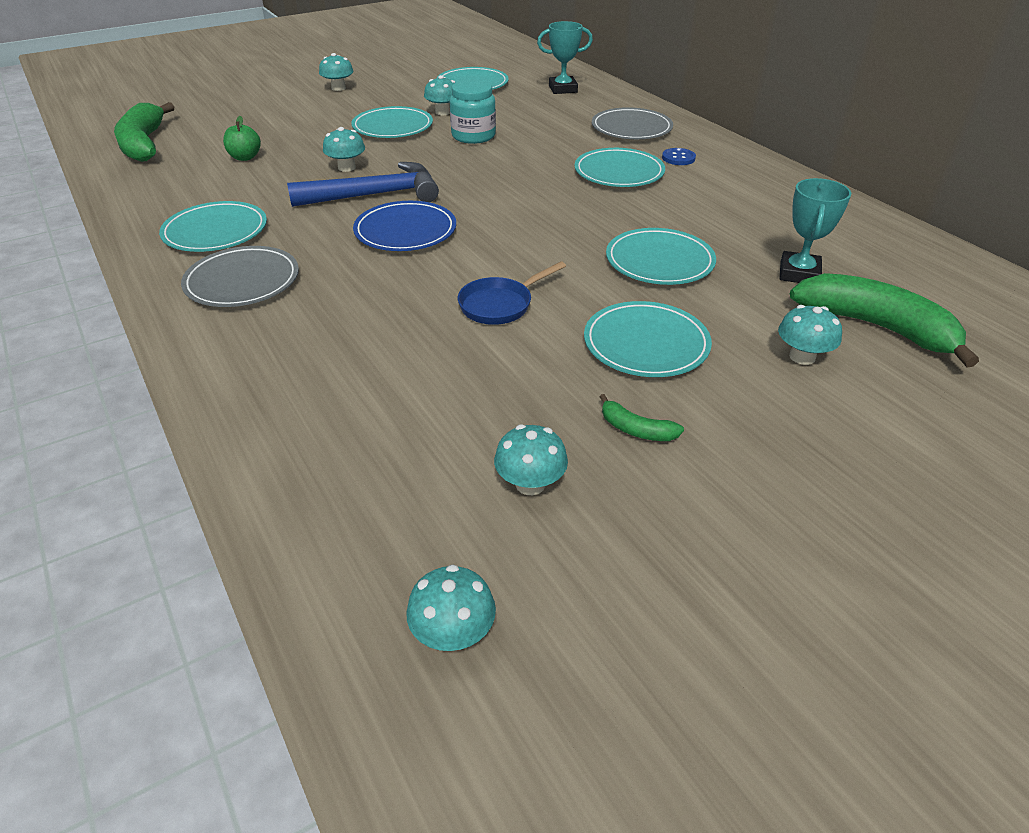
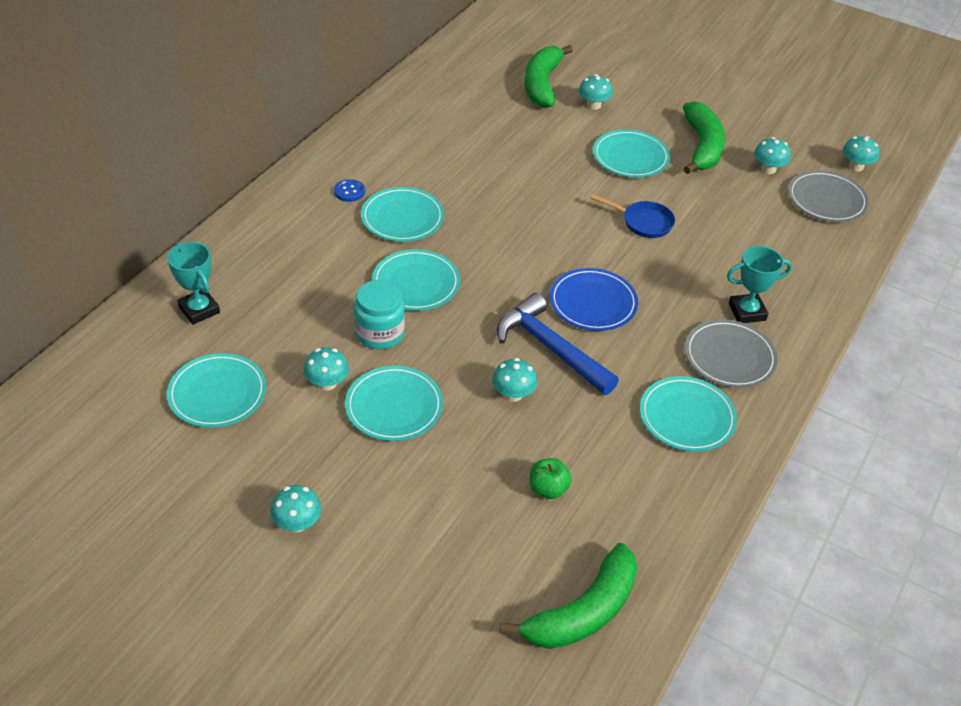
camera: 120 degrees left, 5 degrees up
grey plate [592,107,673,139] -> grey plate moved to [788,171,869,222]
green banana [600,394,684,441] -> green banana [683,101,725,174], size x2.27
turquoise plate [606,228,716,285] -> turquoise plate moved to [372,249,460,311]
turquoise trophy [779,178,851,283] -> turquoise trophy moved to [727,246,792,323]

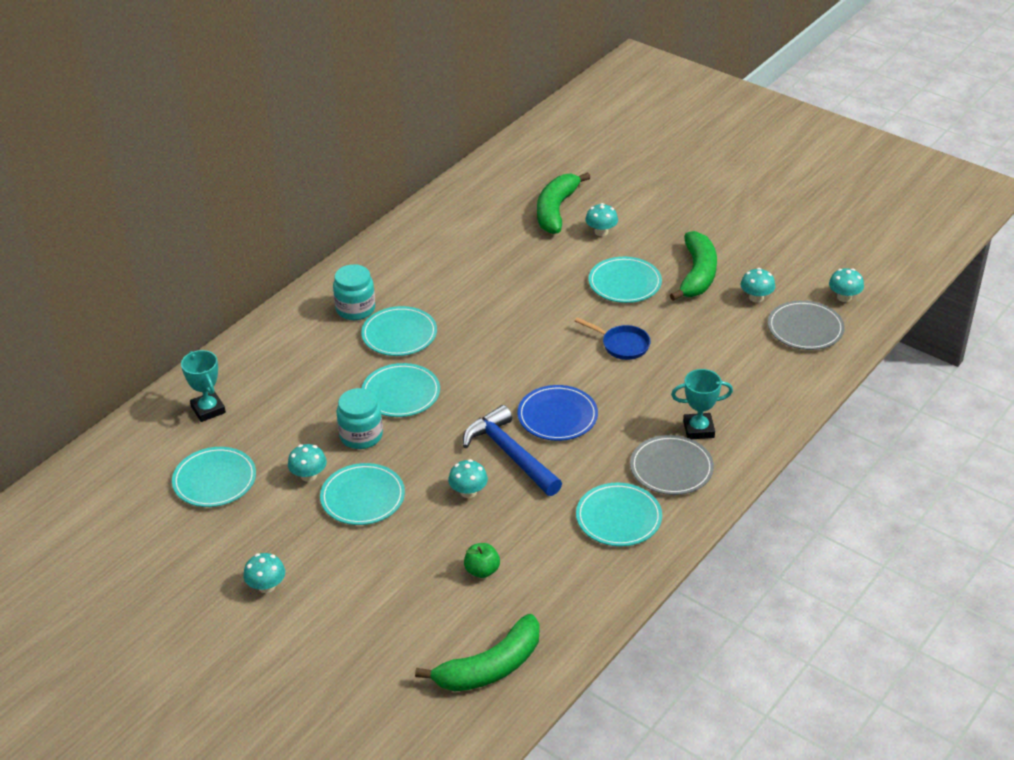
camera: 10 degrees right, 5 degrees down
blue button [334,179,365,202] -> turquoise jar [333,264,375,320]

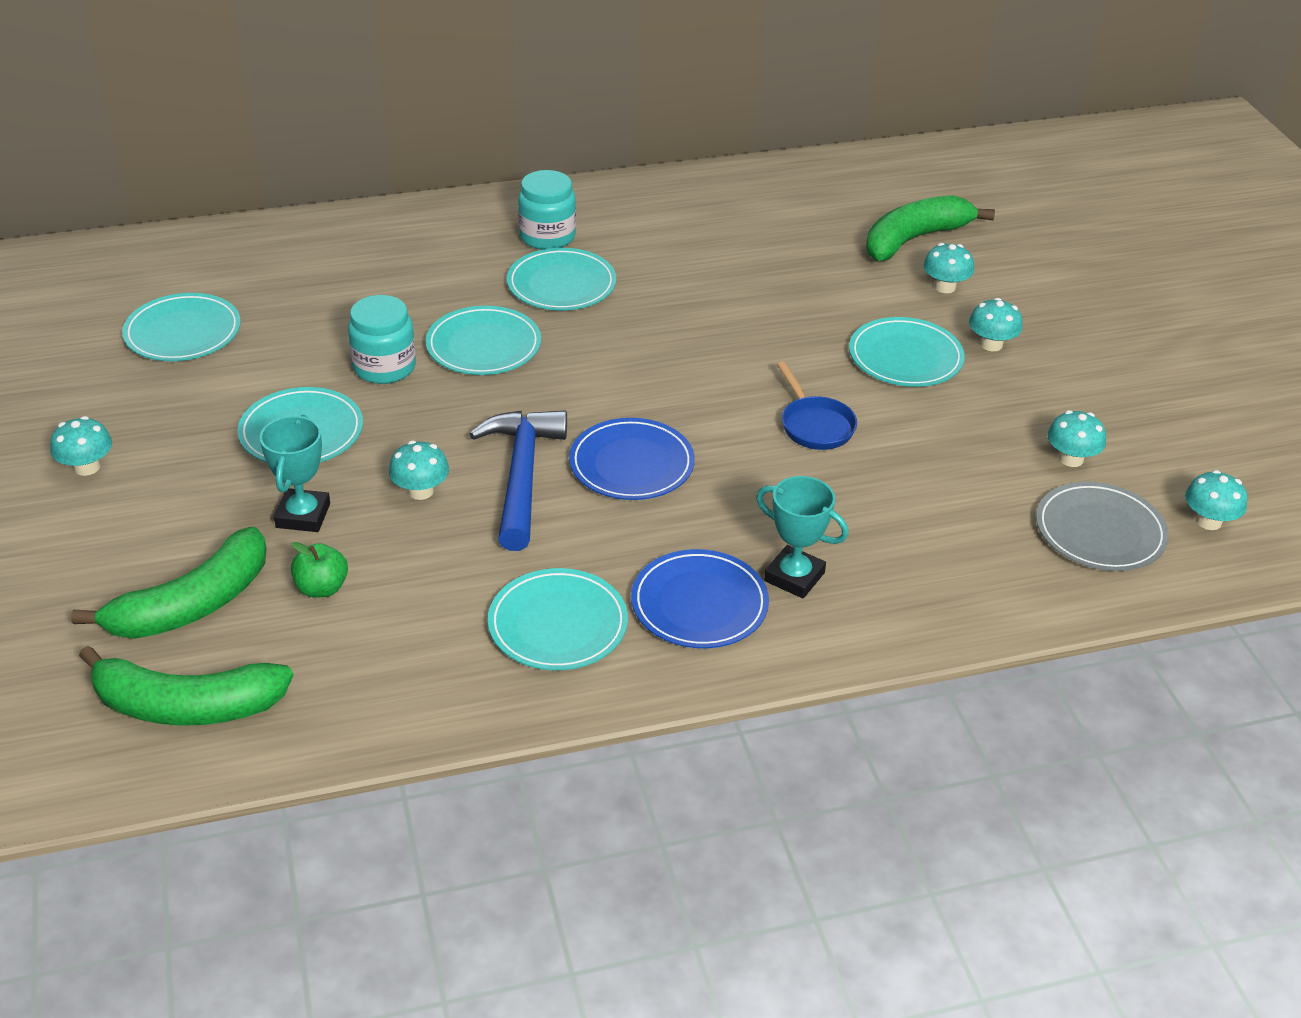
camera: 35 degrees right, 0 degrees up
turquoise trophy [181,350,226,422] -> turquoise trophy moved to [260,415,330,532]
turquoise mushroom [288,444,327,482] -> turquoise mushroom moved to [969,298,1022,351]
grey plate [630,435,714,495] -> blue plate [631,549,769,648]
green banana [670,231,717,301] -> green banana moved to [71,526,266,639]

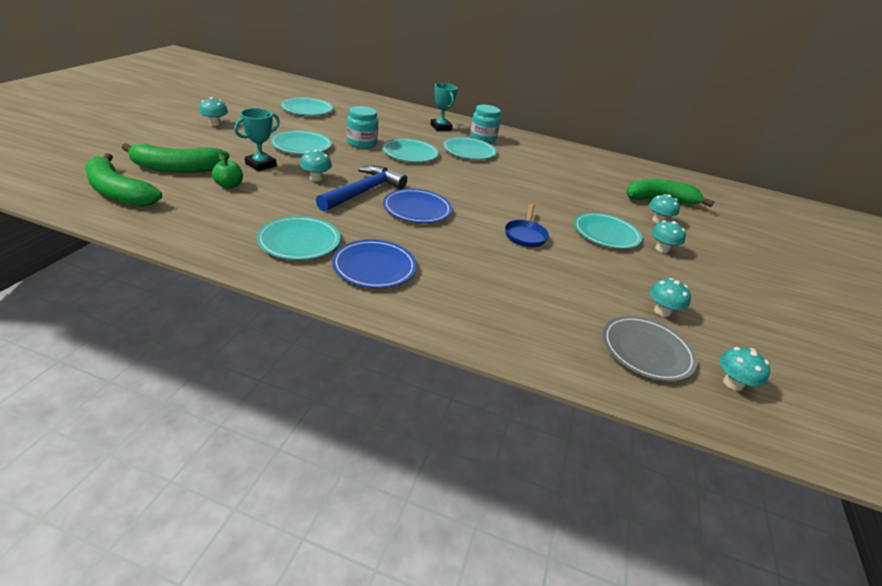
camera: 30 degrees right, 5 degrees down
turquoise trophy [756,476,849,598] -> turquoise trophy moved to [430,83,458,131]

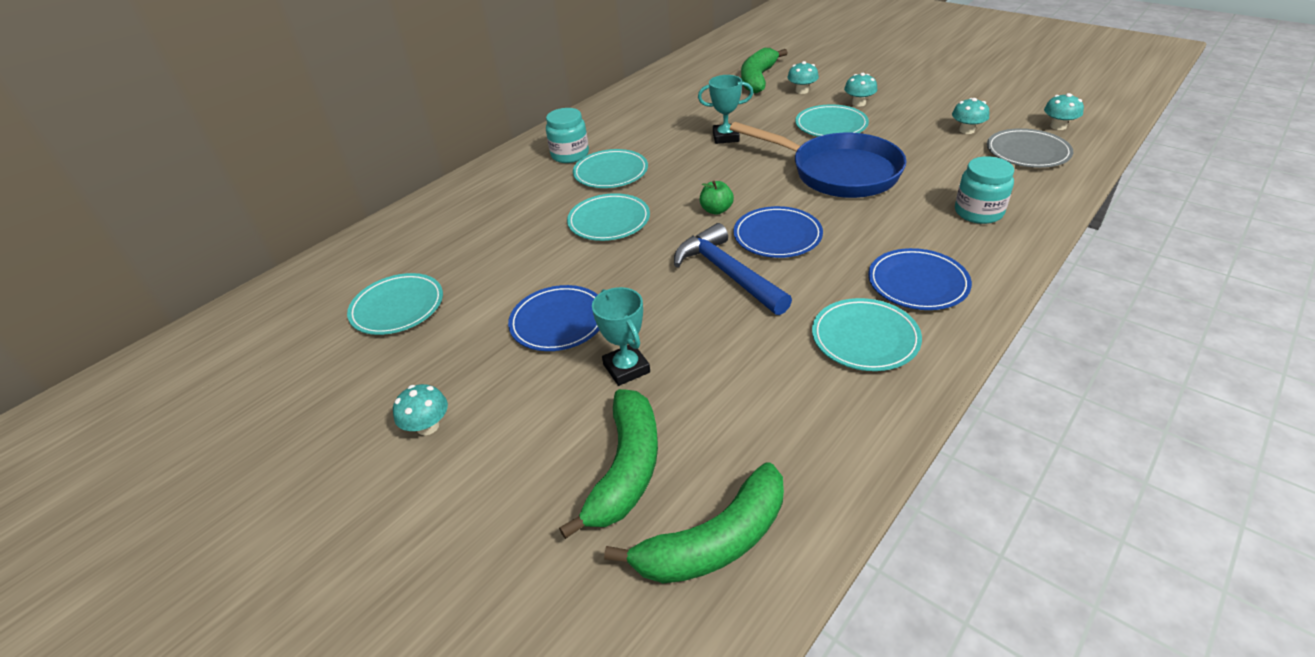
camera: 60 degrees left, 5 degrees up
green apple [212,154,243,189] -> green apple moved to [700,181,734,215]
turquoise plate [270,130,332,154] -> blue plate [508,285,599,351]
turquoise mushroom [300,149,332,181] -> none
turquoise jar [347,106,378,149] -> turquoise jar moved to [955,156,1014,224]
turquoise trophy [430,83,458,131] -> turquoise trophy moved to [698,75,753,144]
blue pan [505,204,549,247] -> blue pan [730,122,907,198], size x2.17

